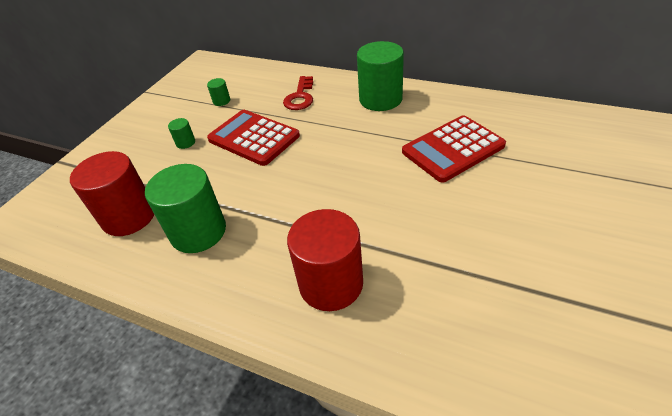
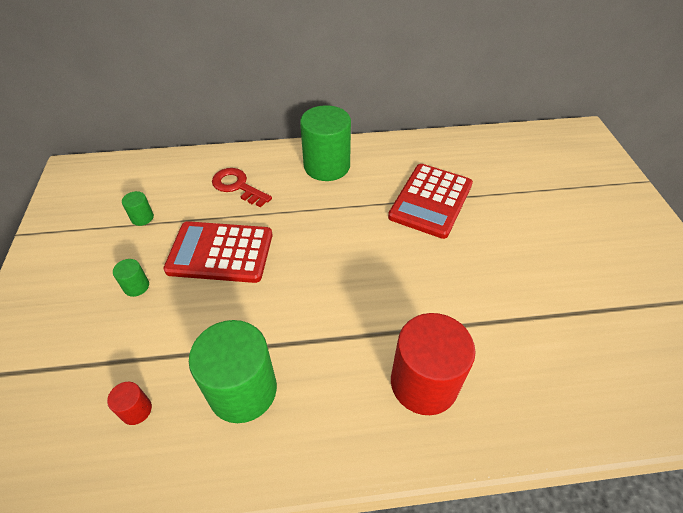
camera: 35 degrees left, 5 degrees up
red cylinder [70,151,154,236] -> red cylinder [107,382,152,425], size x0.43
red key [283,76,313,110] -> red key turned 150 degrees clockwise [212,168,272,208]

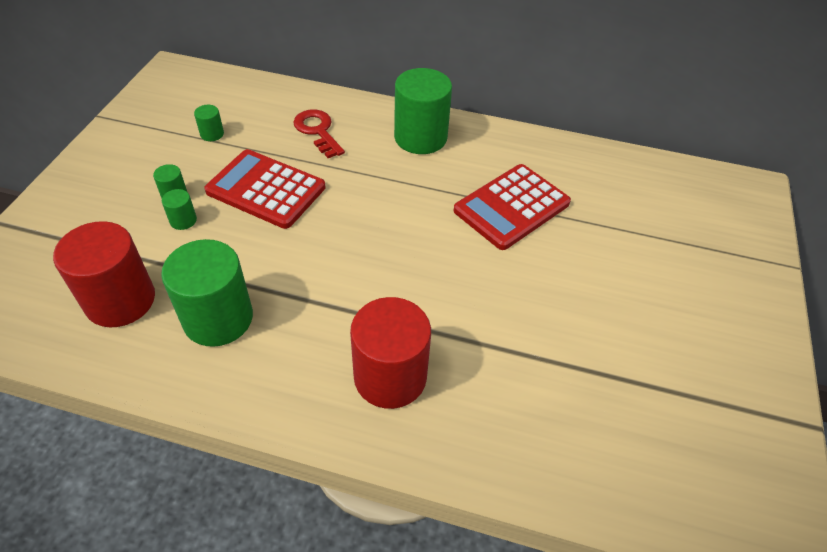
camera: 20 degrees right, 0 degrees up
red cylinder [107,382,152,425] -> red cylinder [53,221,155,327], size x2.31
none -> green cylinder [162,189,197,230]

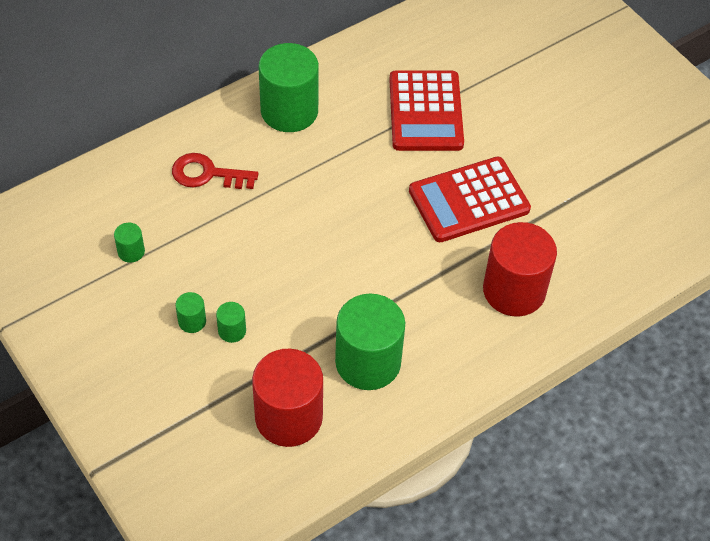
camera: 50 degrees left, 5 degrees up
red calculator [204,149,325,229] -> red calculator moved to [409,157,531,242]

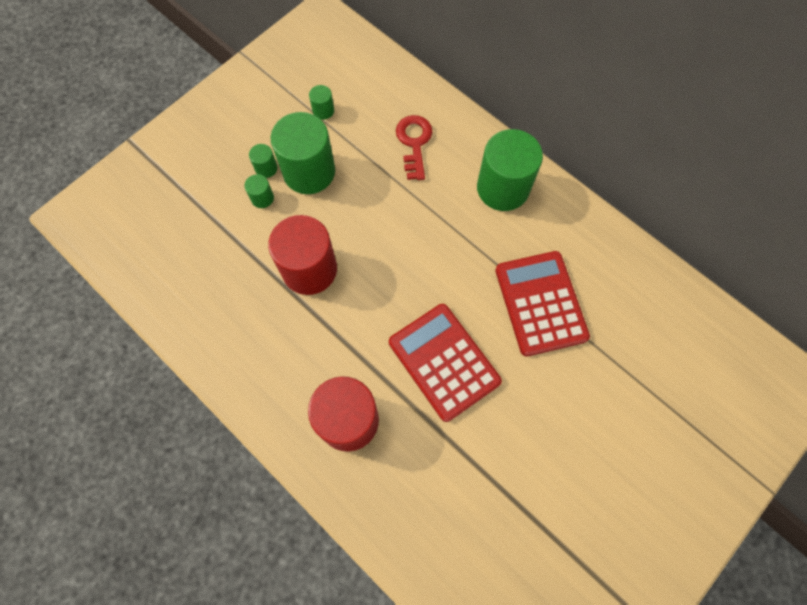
camera: 80 degrees right, 15 degrees up
red cylinder [252,349,323,447] -> red cylinder moved to [268,215,337,295]
green cylinder [335,294,405,390] -> green cylinder moved to [270,112,335,194]
red calculator [389,70,464,151] -> red calculator turned 90 degrees clockwise [495,251,590,357]

